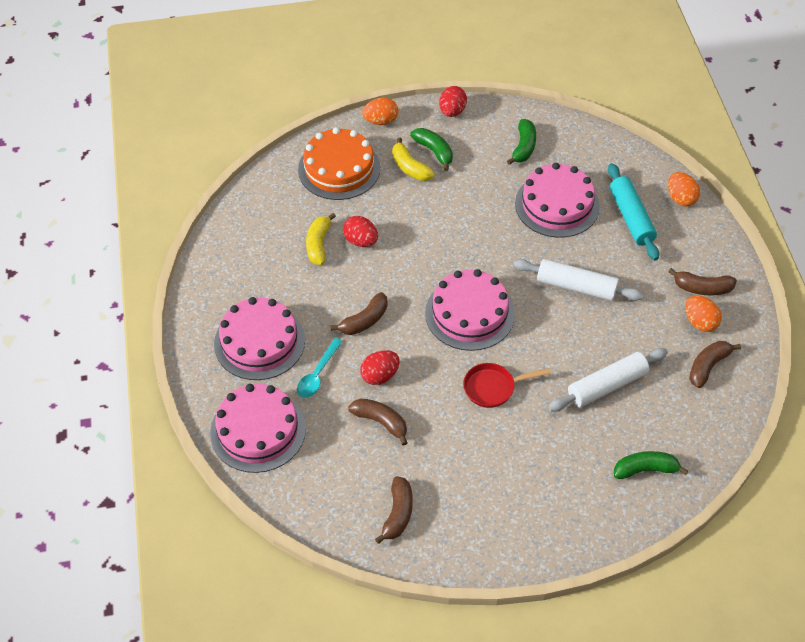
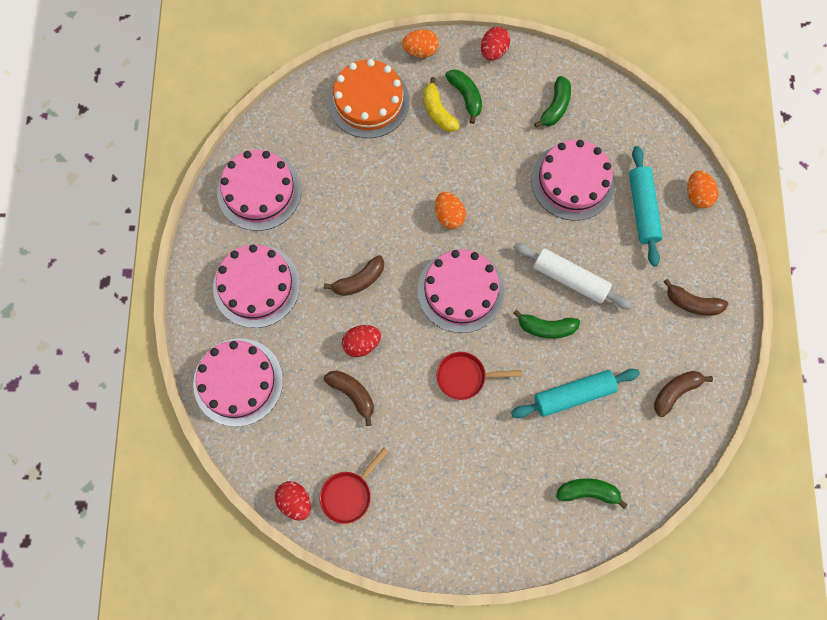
camera: 10 degrees right, 20 degrees up
turquoise spoon [297,338,343,398] -> none
yellow banana [306,213,336,265] -> none
red egg [343,216,378,247] -> red egg moved to [275,481,311,521]
brown banana [375,476,413,544] -> red pan [320,447,389,524]
white rolling pin [548,348,668,412] -> turquoise rolling pin [511,369,640,418]
orange egg [685,296,722,332] -> orange egg moved to [435,192,466,229]
none -> pink cake [217,150,302,231]
none -> green banana [513,309,580,339]

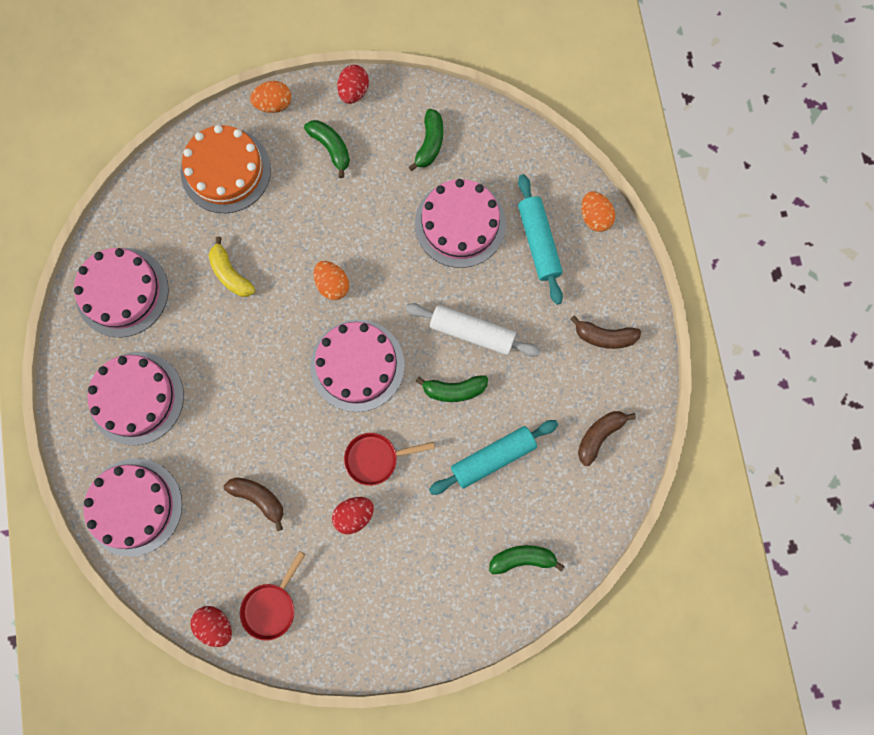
camera: 10 degrees left, 5 degrees up
brown banana [324,255,384,296] -> none
red egg [342,325,381,357] -> red egg moved to [332,497,374,534]
yellow banana [423,77,460,132] -> yellow banana moved to [209,236,255,297]

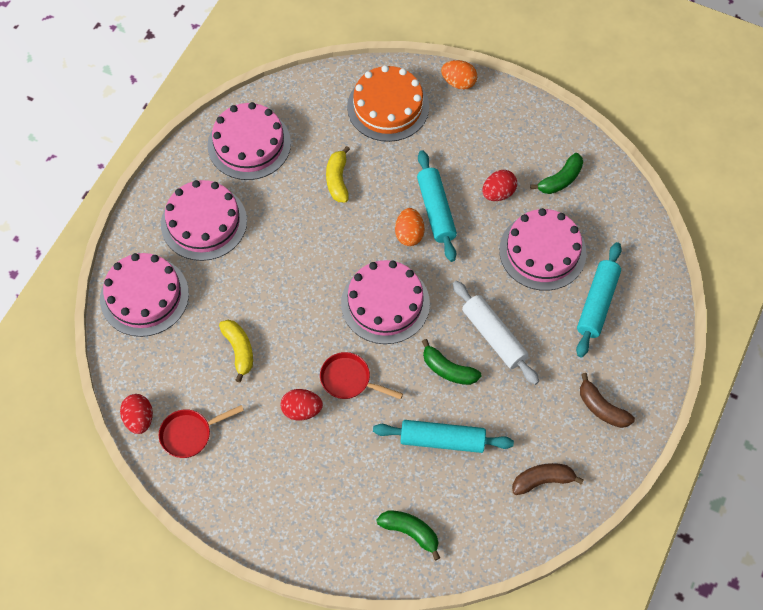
camera: 35 degrees right, 15 degrees down
brown banana [224,477,284,531] -> yellow banana [219,320,253,383]
green banana [304,120,350,178] -> none
red egg [337,65,369,104] -> red egg moved to [482,170,517,201]
orange egg [581,191,615,232] -> none
none -> turquoise rolling pin [417,150,457,262]

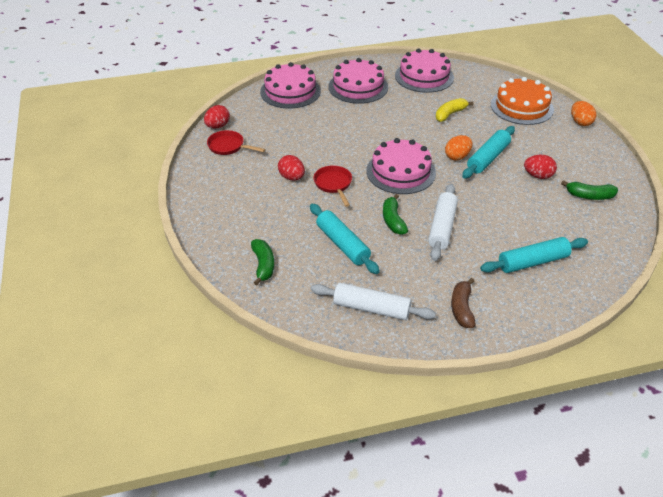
camera: 50 degrees right, 20 degrees down
yellow banana [219,320,253,383] -> none
pink cake [499,208,587,291] -> none
brown banana [512,463,584,495] -> white rolling pin [311,283,436,320]

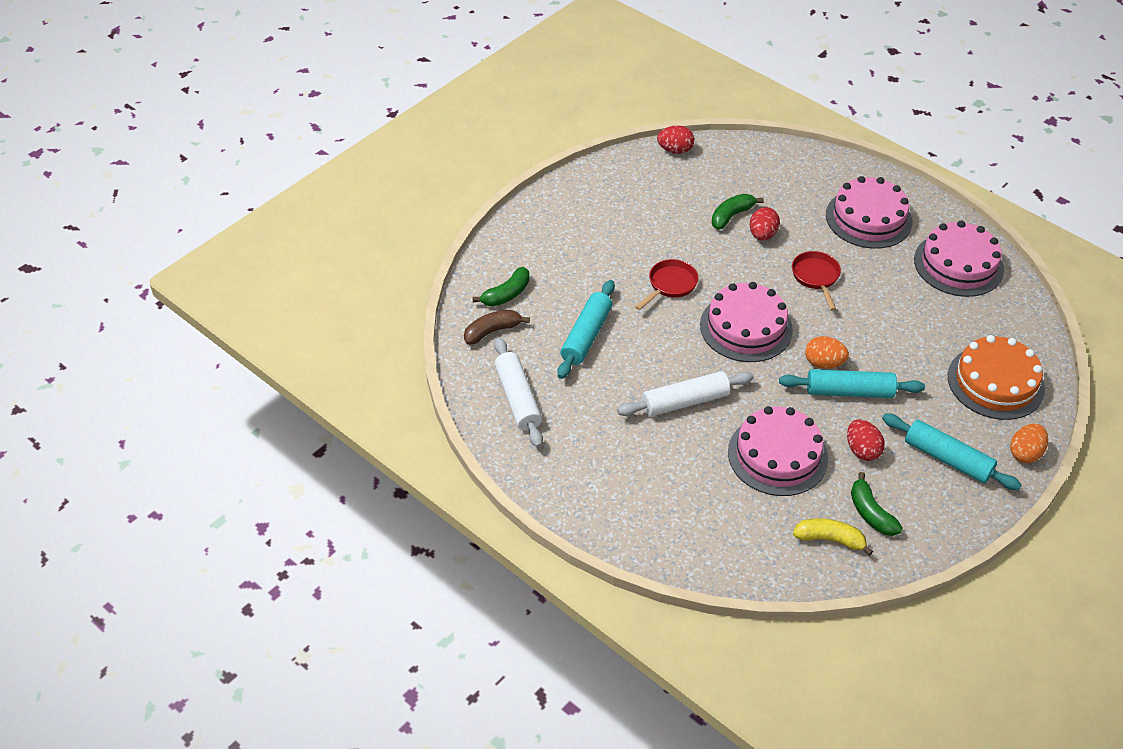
camera: 55 degrees right, 5 degrees up
red pan [207,130,266,155] -> red pan moved to [792,251,841,311]
pink cake [260,62,321,109] -> pink cake moved to [728,406,828,496]
red egg [278,155,305,180] -> red egg moved to [750,207,780,241]
green banana [383,194,408,235] -> green banana moved to [712,194,764,230]
yellow banana [436,98,474,122] -> yellow banana moved to [793,518,873,556]
brown banana [451,278,475,328] -> brown banana moved to [464,310,530,345]
turquoise rolling pin [480,237,588,273] -> turquoise rolling pin moved to [882,413,1022,490]

